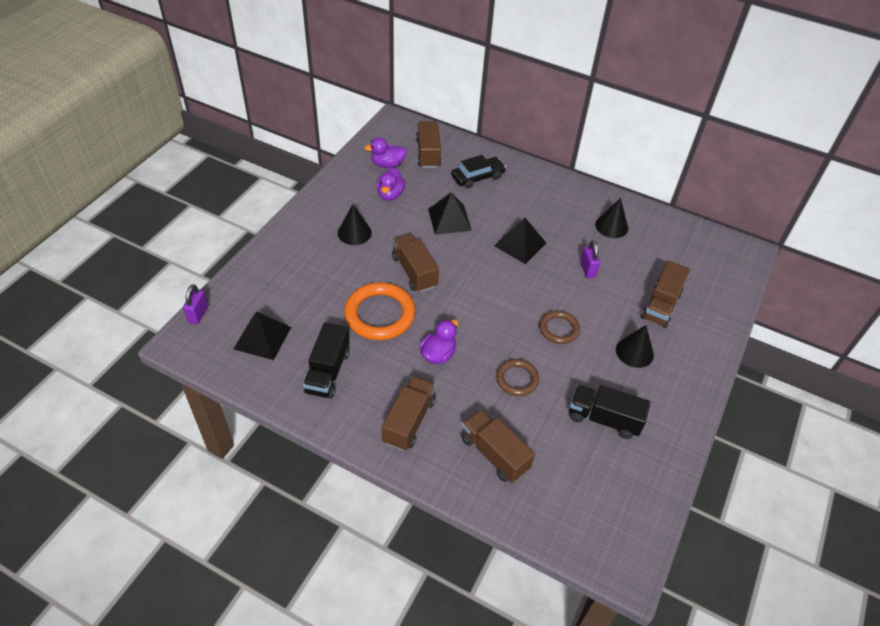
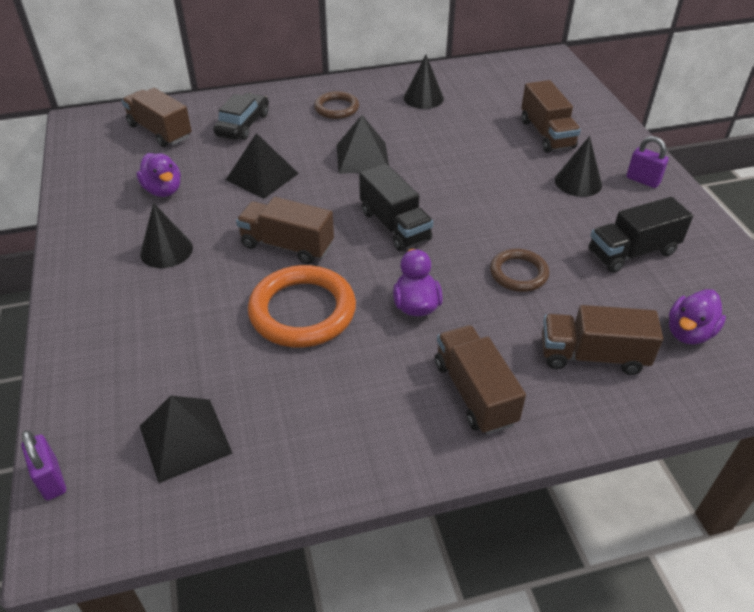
camera: 40 degrees left, 5 degrees down
black truck [303,322,350,399] -> black truck moved to [359,164,433,251]
purple duck [364,137,407,168] -> purple duck moved to [669,289,726,344]
brown ring [539,310,580,344] -> brown ring moved to [314,91,359,119]
purple padlock [580,240,601,278] -> purple padlock moved to [626,136,669,188]

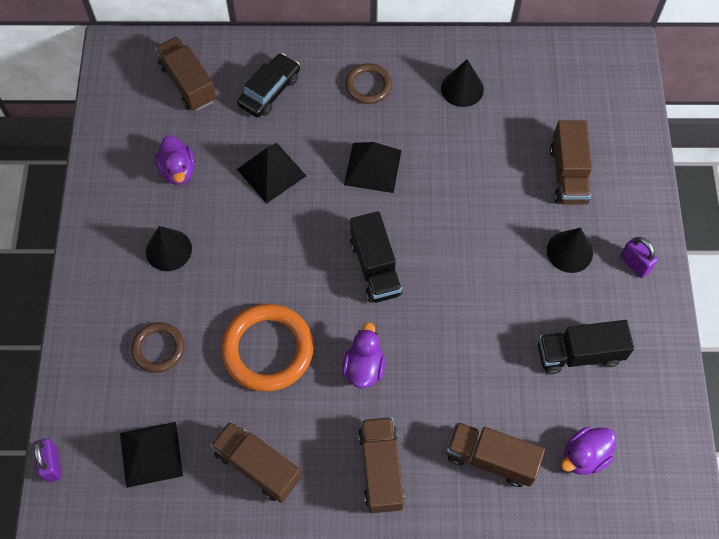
camera: 15 degrees right, 20 degrees up
brown truck [236,197,334,264] -> brown truck moved to [210,421,302,503]
brown ring [490,249,549,292] -> brown ring moved to [131,322,184,373]

